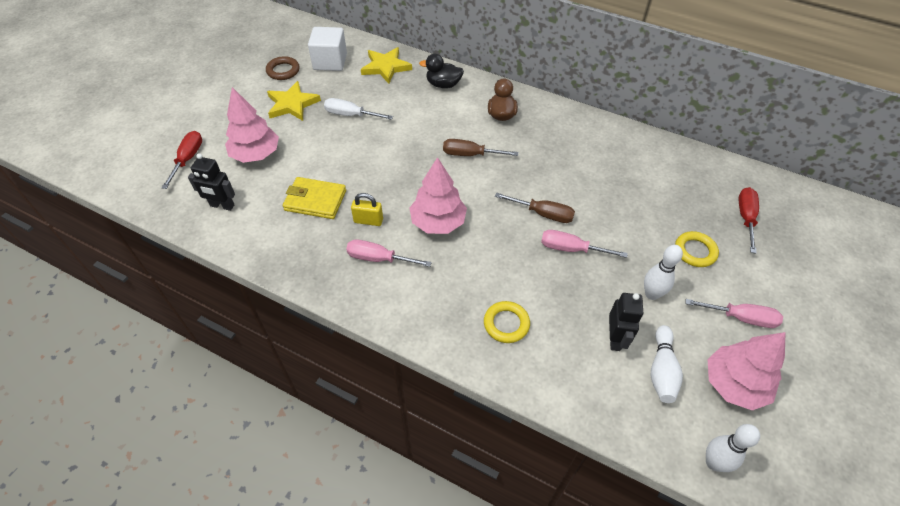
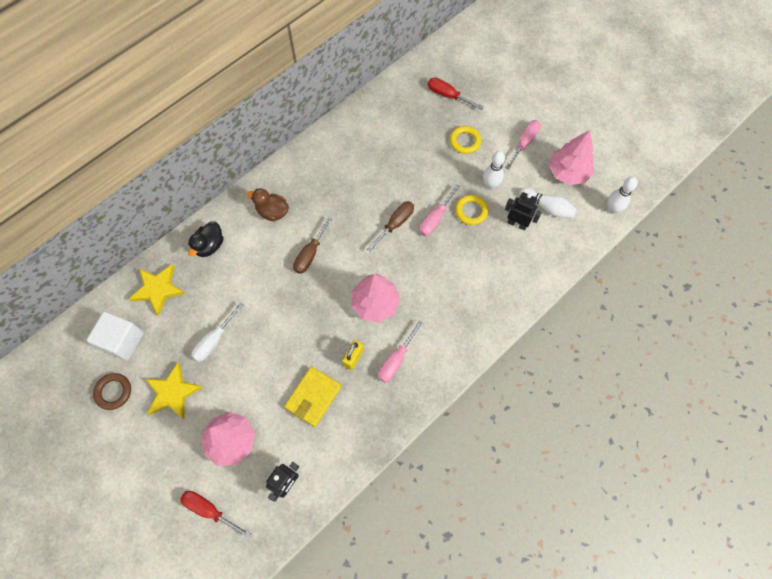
camera: 70 degrees left, 15 degrees up
yellow ring [484,301,530,343] -> yellow ring moved to [455,195,488,225]

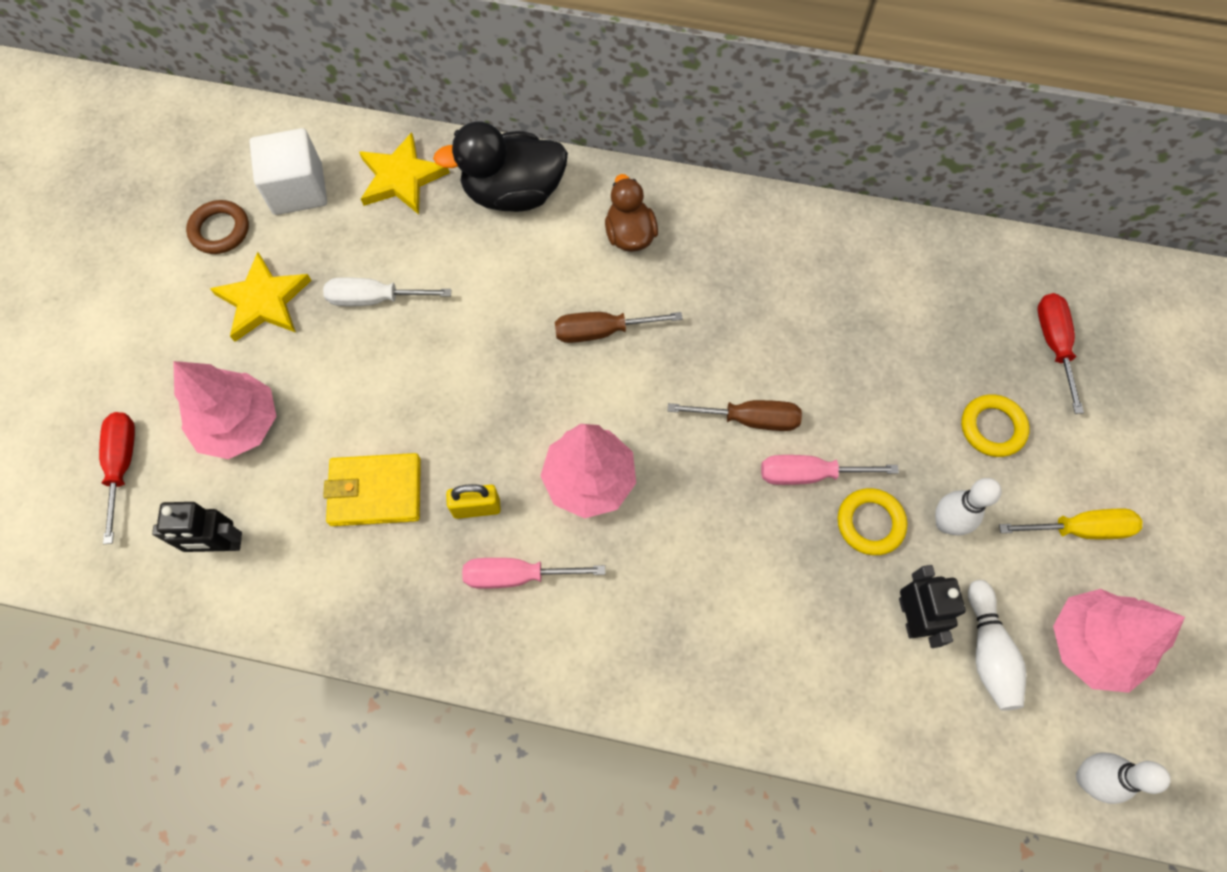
camera: 55 degrees right, 0 degrees up
black duck [188,221,223,257] -> black duck [433,122,568,212], size x1.62
pink screwdriver [505,120,541,169] -> yellow screwdriver [999,509,1142,539]

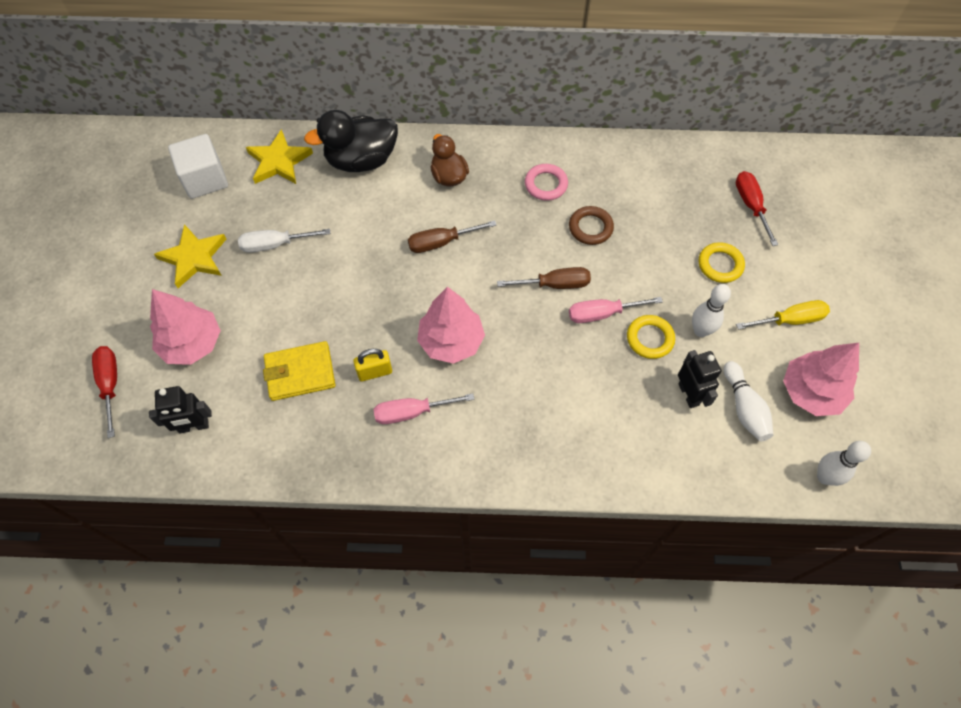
camera: 10 degrees left, 5 degrees down
brown ring [186,200,249,254] -> brown ring moved to [569,206,614,245]
none -> pink ring [525,164,568,201]

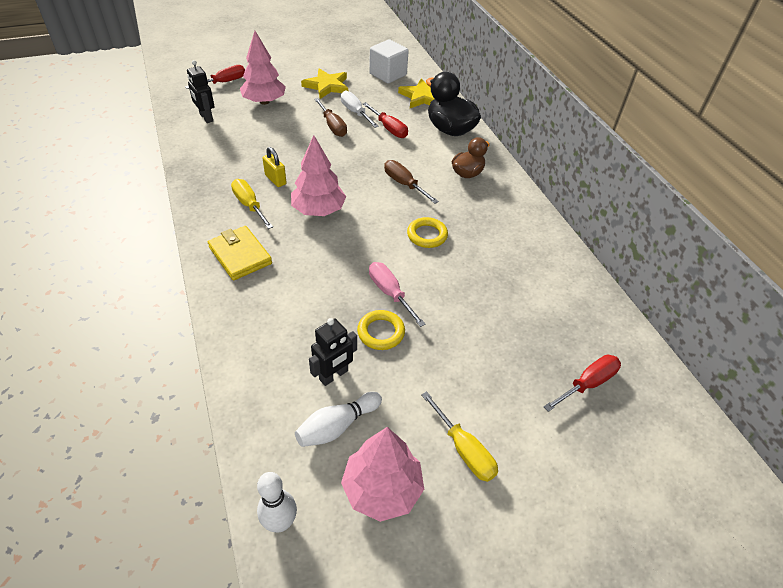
camera: 65 degrees right, 15 degrees down
yellow wallet [263,341,335,401] -> yellow wallet moved to [208,226,272,281]
pink screwdriver [374,393,475,424] -> yellow screwdriver [231,179,273,229]
brown screwdriver [497,267,591,289] -> brown screwdriver moved to [314,98,347,137]
pink ring [525,164,568,201] -> none
brown ring [569,206,614,245] -> none
white bowling pin [692,284,731,337] -> none
yellow ring [699,242,745,283] -> yellow ring moved to [407,217,448,248]
none -> red screwdriver [363,102,408,138]

